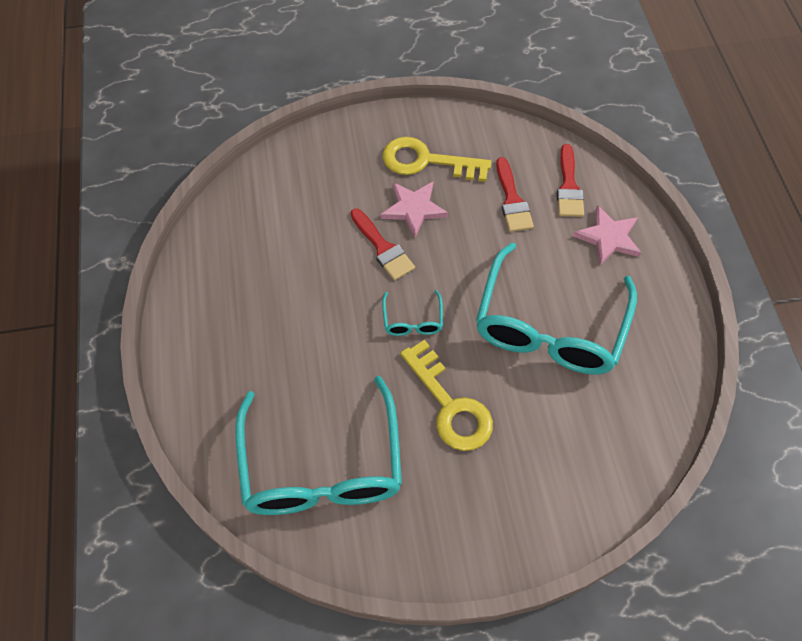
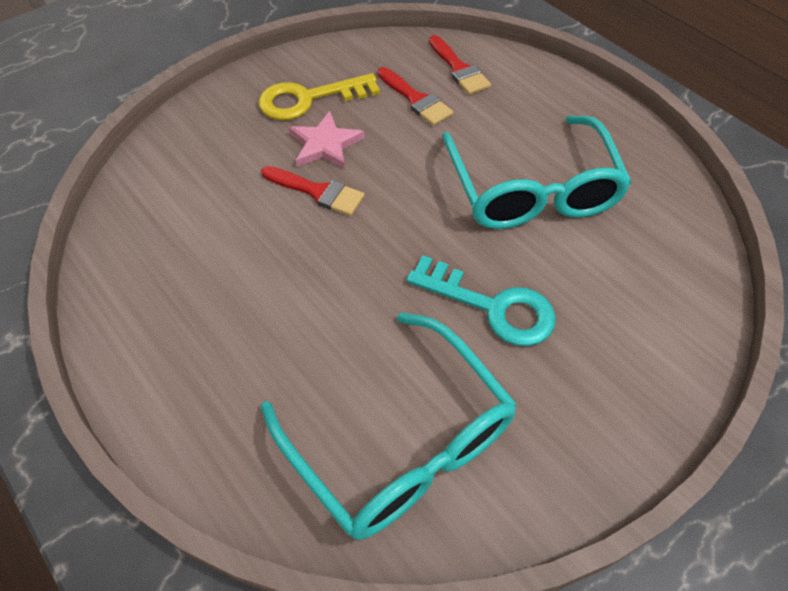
camera: 30 degrees left, 5 degrees down
turquoise glasses [382,290,443,336] -> none
yellow key [400,340,493,451] -> turquoise key [407,255,556,346]
pink star [573,205,641,266] -> none

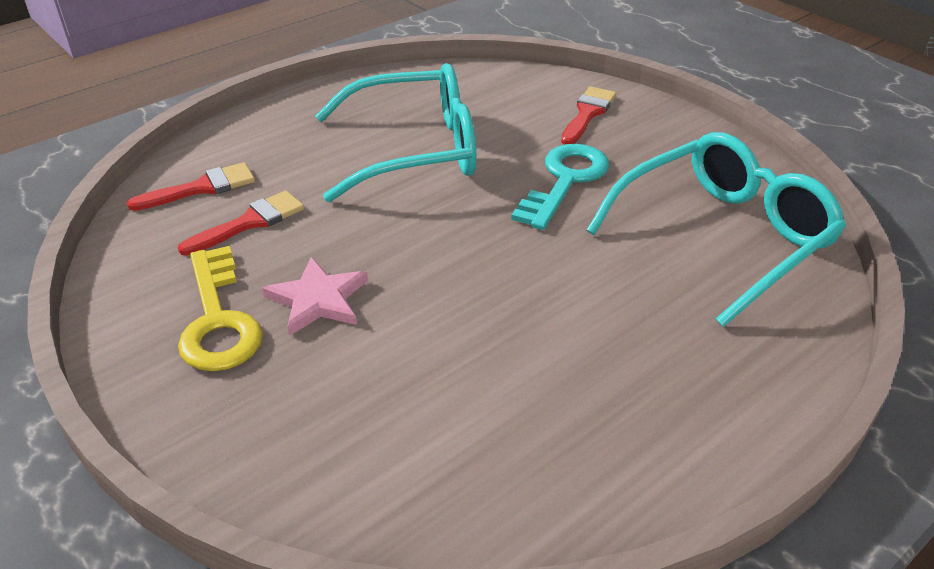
camera: 90 degrees left, 15 degrees down
red brush [261,166,364,216] -> red brush moved to [561,86,616,144]

